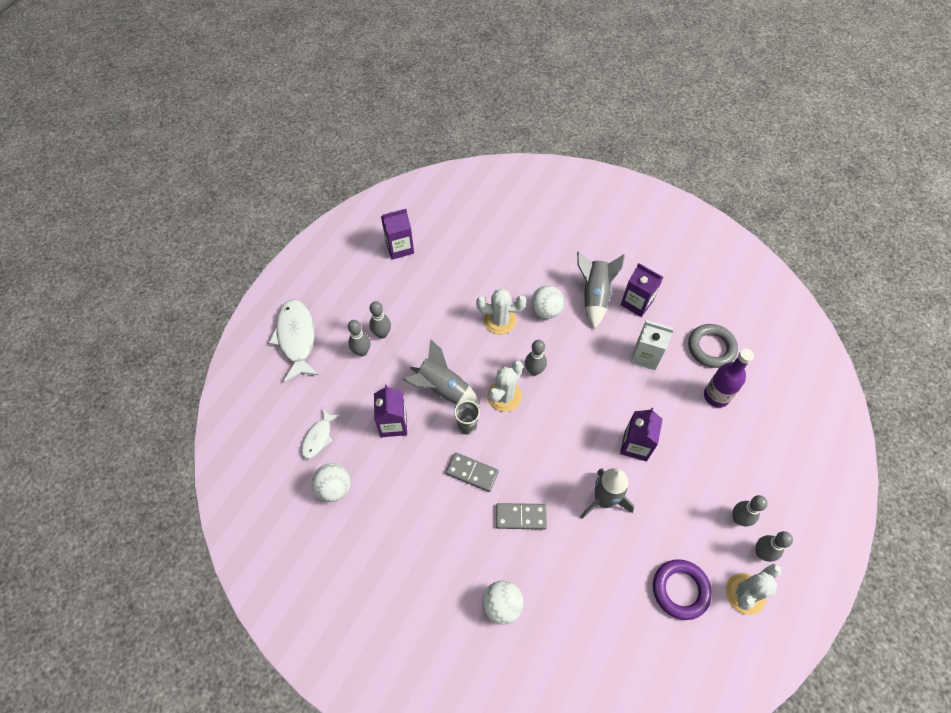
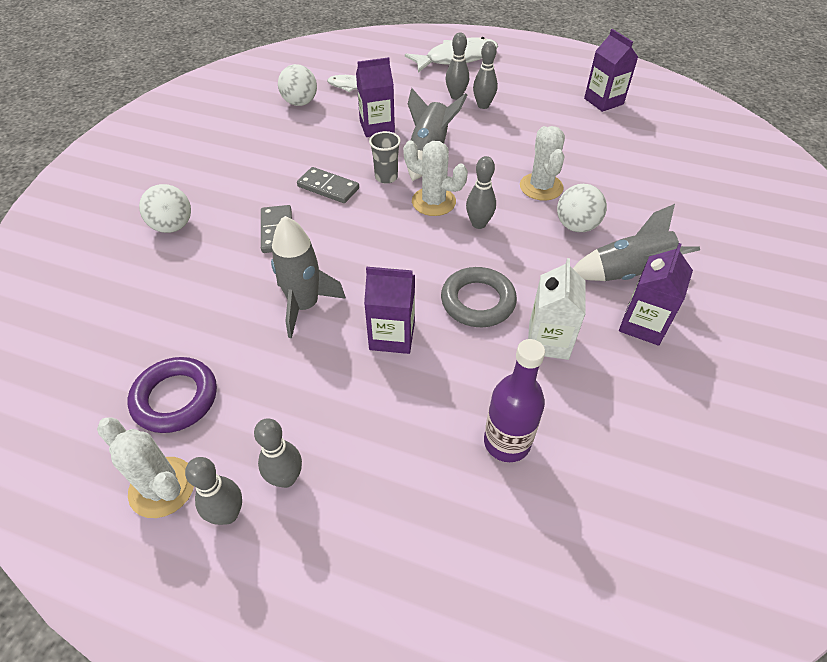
camera: 80 degrees right, 10 degrees down
grey domino [446,452,499,492] -> grey domino turned 75 degrees counterclockwise [297,167,359,203]
grey ring [688,324,738,368] -> grey ring moved to [441,267,517,327]

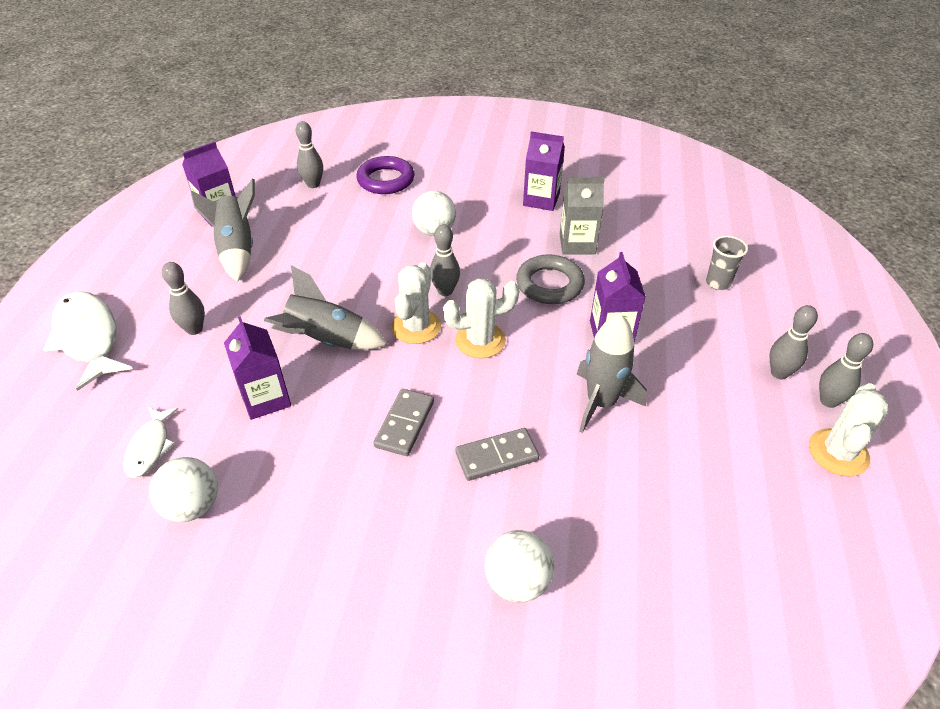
camera: 100 degrees left, 5 degrees down
purple ring [128,357,217,433] -> purple ring moved to [356,156,414,194]
grey cup [369,131,401,184] -> grey cup moved to [706,236,748,290]
grey bowling pin [473,41,498,109] -> grey bowling pin moved to [296,121,323,188]
purple bottle [484,339,545,462] -> none
white cactus [520,126,565,201] -> white cactus moved to [443,278,519,359]
white carton [528,258,586,360] -> grey carton [560,177,605,254]
grey rocket [573,204,700,281] -> grey rocket moved to [191,178,255,282]

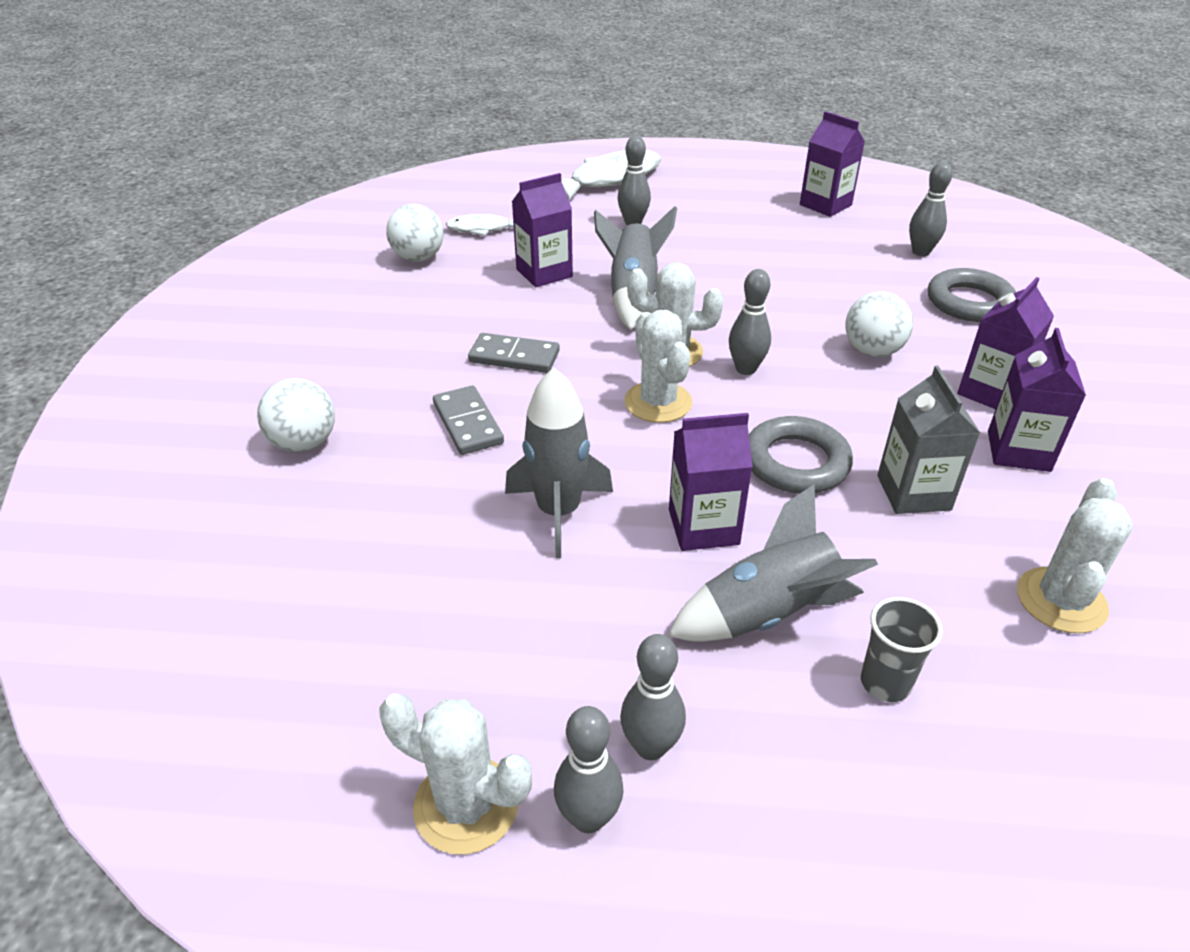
camera: 85 degrees right, 5 degrees down
grey rocket [191,178,255,282] -> grey rocket moved to [668,484,878,642]
purple ring [356,156,414,194] -> grey ring [928,268,1016,322]
none -> purple carton [957,277,1054,409]
none -> white cactus [1017,478,1133,633]

